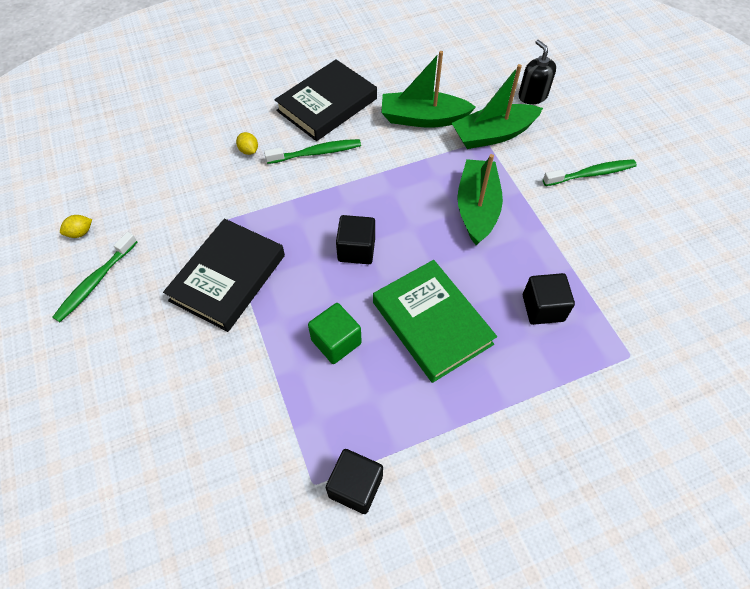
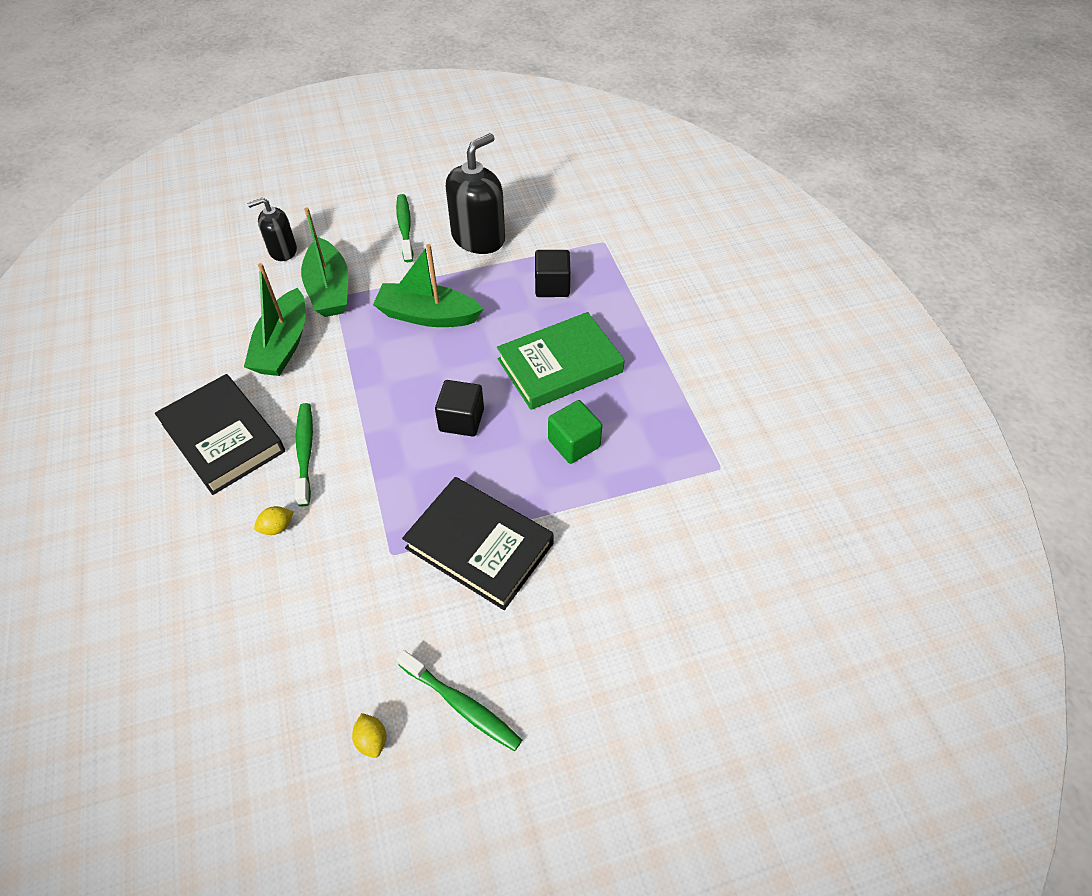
camera: 85 degrees left, 5 degrees down
black cube [326,449,383,514] -> none
none -> black soap dispenser [446,133,505,254]

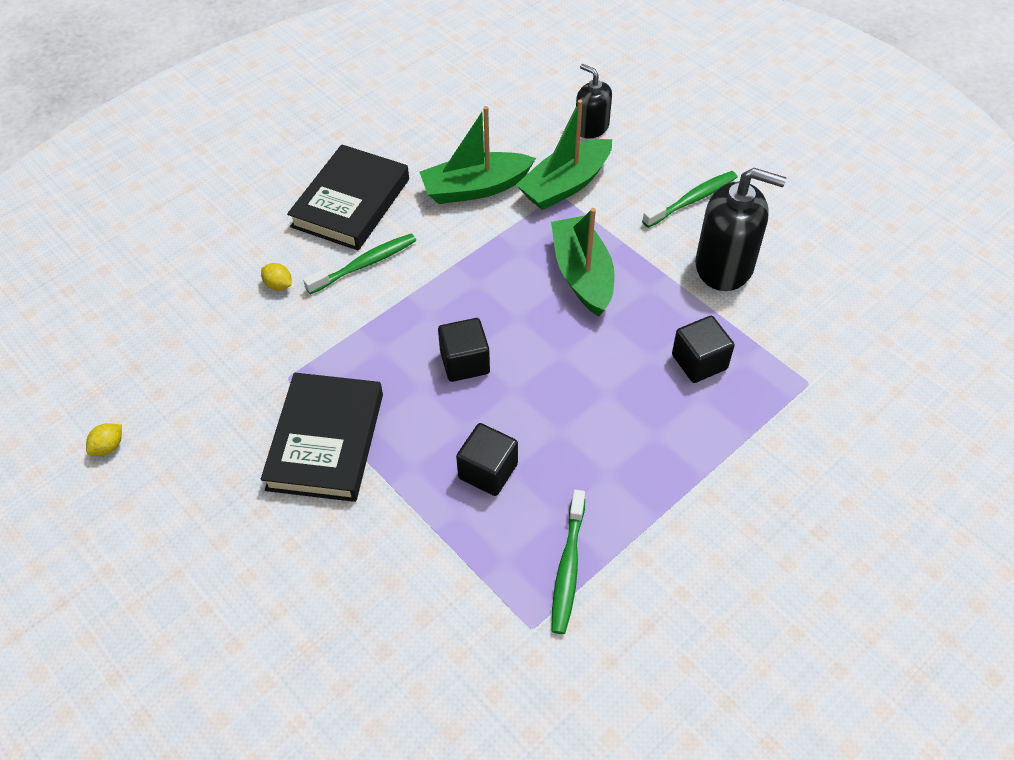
camera: 65 degrees right, 0 degrees up
green toothbrush [397,650,522,751] -> green toothbrush moved to [551,490,585,634]
green book [497,312,624,410] -> none
green cube [548,400,602,464] -> black cube [456,423,518,496]

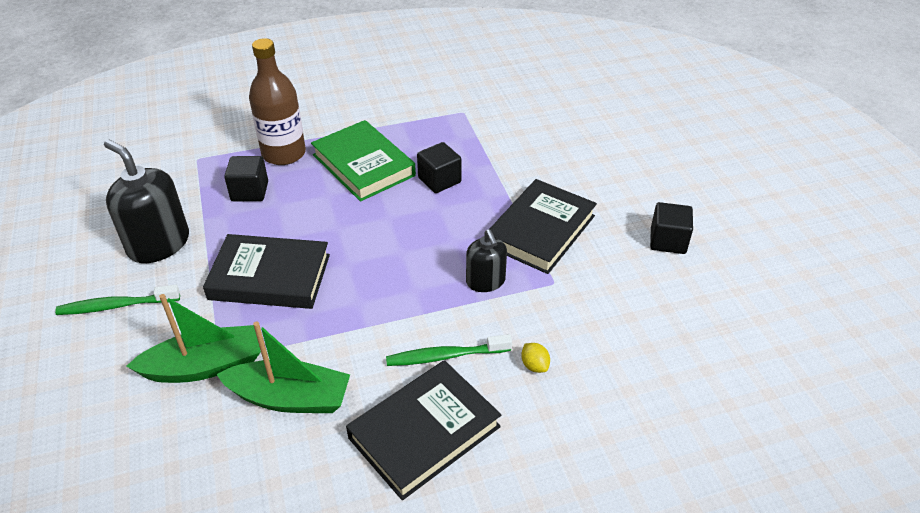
camera: 155 degrees left, 10 degrees down
yellow lemon [86,423,122,456] -> none
black cube [438,318,490,382] -> black cube moved to [650,202,693,254]
green boat [551,208,615,316] -> black book [203,234,330,309]
green toothbrush [551,490,585,634] -> none
black soap dispenser [576,64,612,139] -> black soap dispenser moved to [466,229,507,292]
none -> brown bottle [249,38,306,165]
none -> green book [311,120,416,202]

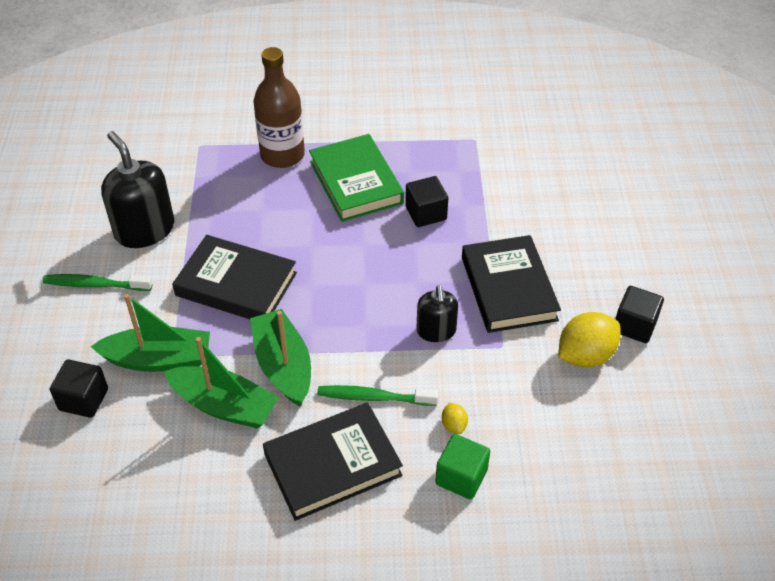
camera: 15 degrees right, 5 degrees up
black cube [224,156,268,201] -> black cube moved to [50,360,108,418]
black book [490,179,597,274] -> black book turned 60 degrees counterclockwise [462,235,561,333]
none -> green boat [250,309,311,406]
none -> green cube [435,434,490,500]
none -> yellow lemon [558,312,621,367]

